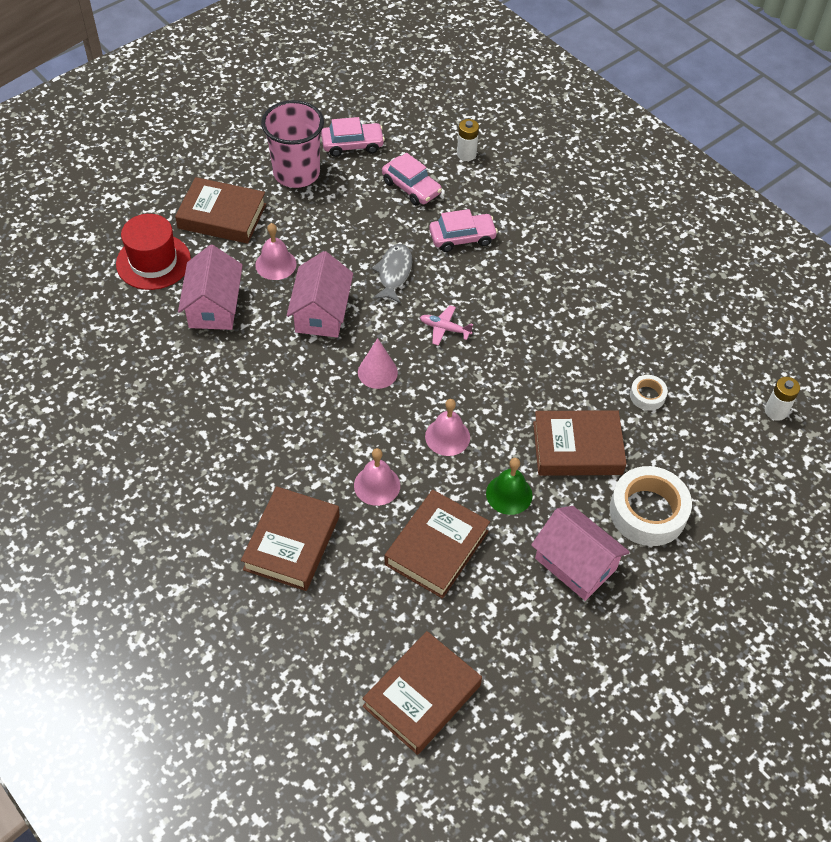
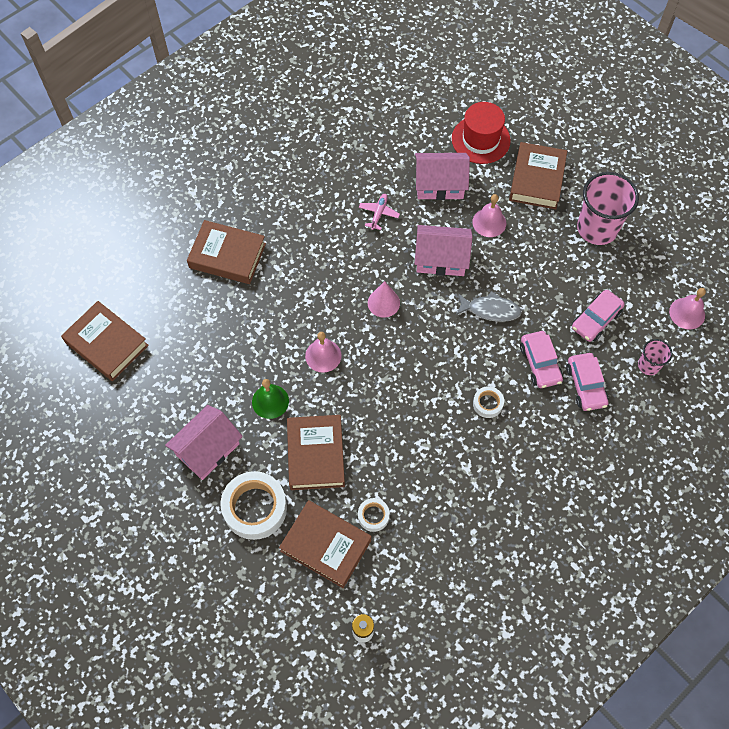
camera: 90 degrees right, 10 degrees up
pink car [321,117,385,157] -> pink car moved to [566,353,608,411]
pink bell [354,448,400,506] -> pink bell moved to [669,288,706,329]
brown book [385,490,490,599] -> brown book moved to [279,500,371,588]
pink plane [420,305,473,346] -> pink plane moved to [359,194,400,230]
white battery [457,119,479,161] -> pink cup [638,339,672,375]
none -> white tape [473,386,504,418]

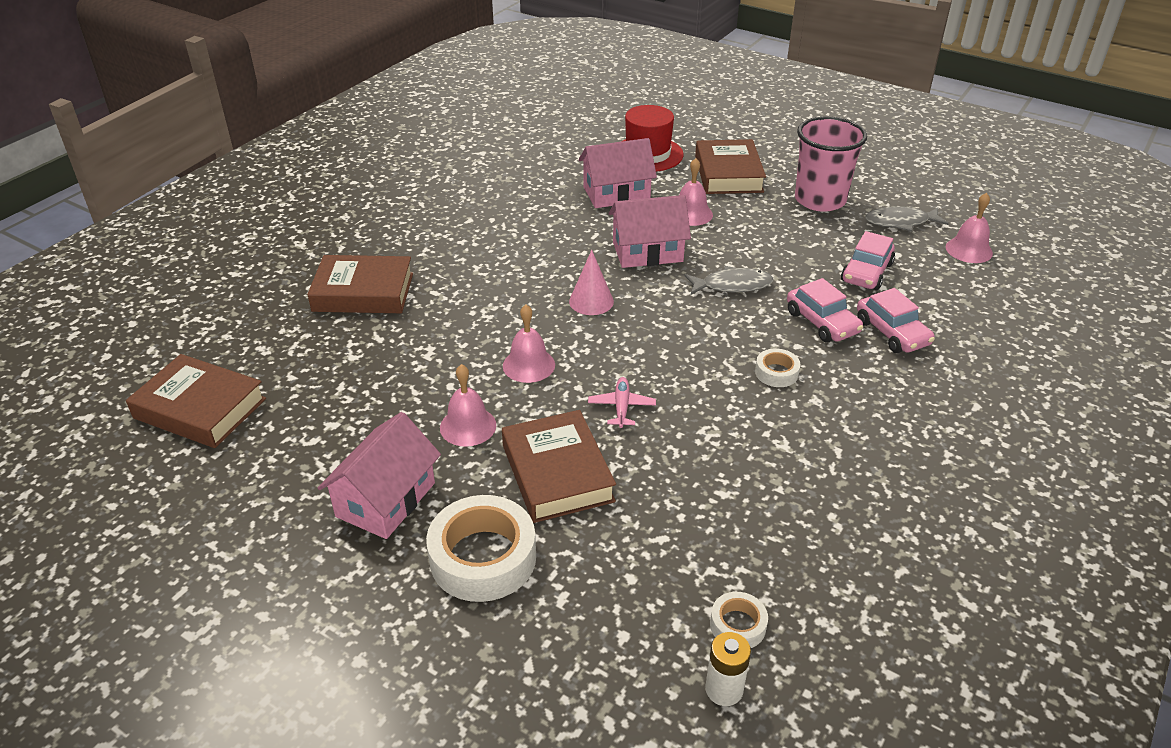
camera: 15 degrees left, 25 degrees down
green bell [252,379,289,419] -> pink bell [440,364,496,447]
brown book [279,500,371,588] -> none
white tape [358,498,390,532] -> white tape moved to [710,592,768,648]
pink plane [359,194,400,230] -> pink plane moved to [588,377,656,428]
pink cup [638,339,672,375] -> none
none -> grey fish [865,206,949,231]

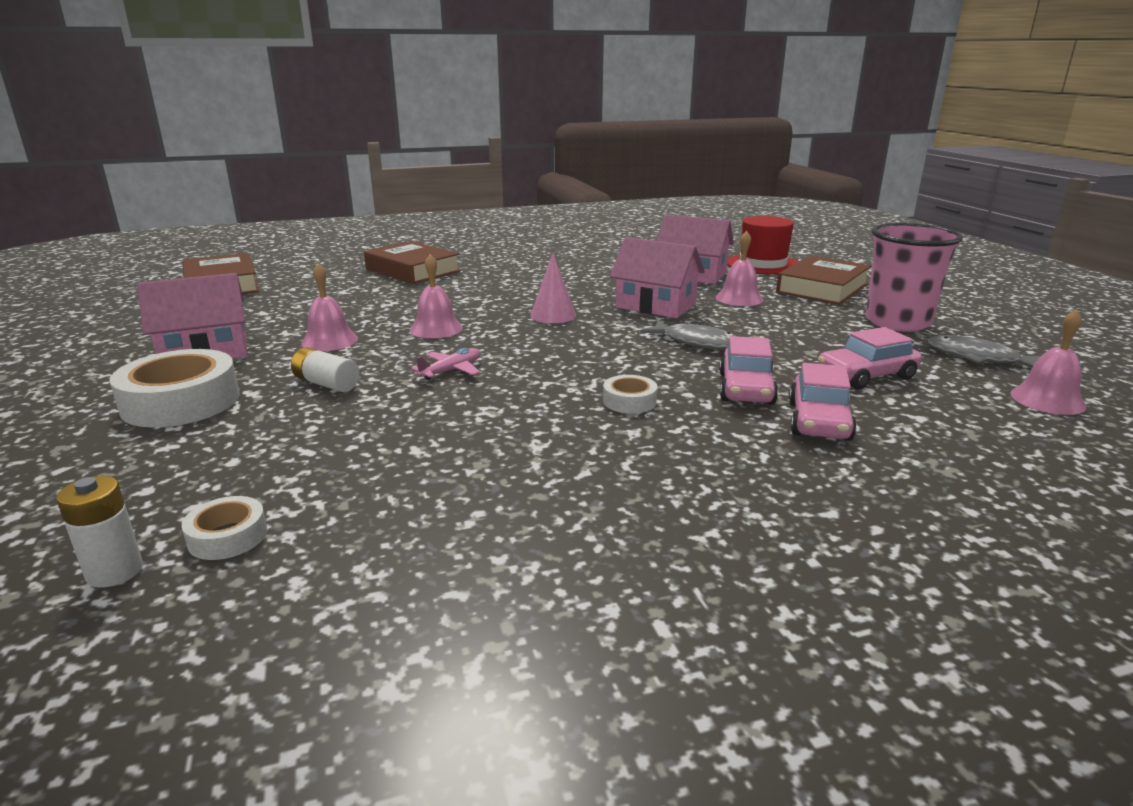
camera: 40 degrees right, 15 degrees down
brown book [502,410,616,523] -> white battery [291,347,360,392]

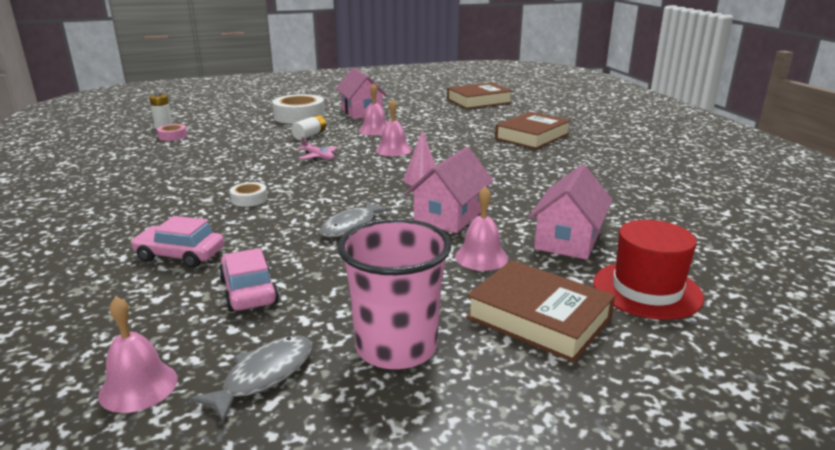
camera: 90 degrees right, 0 degrees up
white tape [182,496,267,560] -> pink tape [157,124,187,141]
pink car [719,336,778,405] -> none

